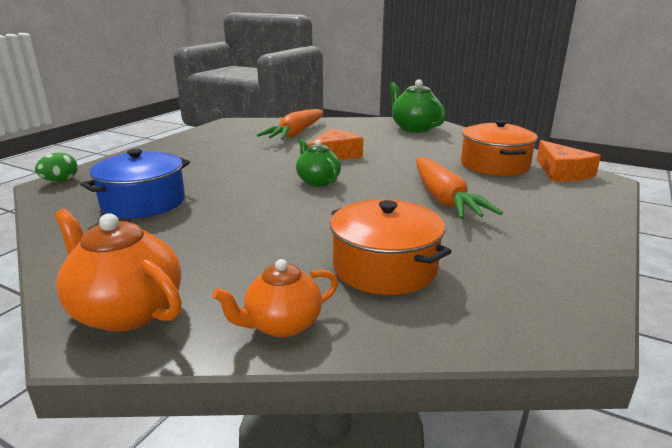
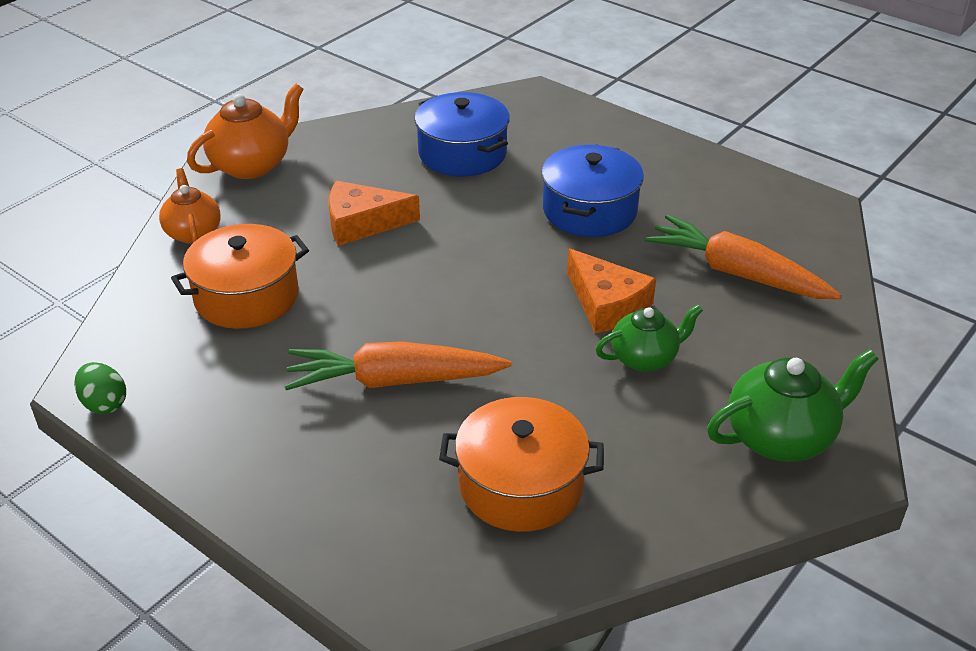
camera: 100 degrees right, 15 degrees up
green egg [35,152,78,182] -> green egg moved to [74,362,126,414]
green teapot [296,138,341,187] -> green teapot moved to [596,304,703,372]
orange cheese [536,140,601,181] -> orange cheese moved to [329,181,420,246]
none -> blue pot [542,145,644,237]

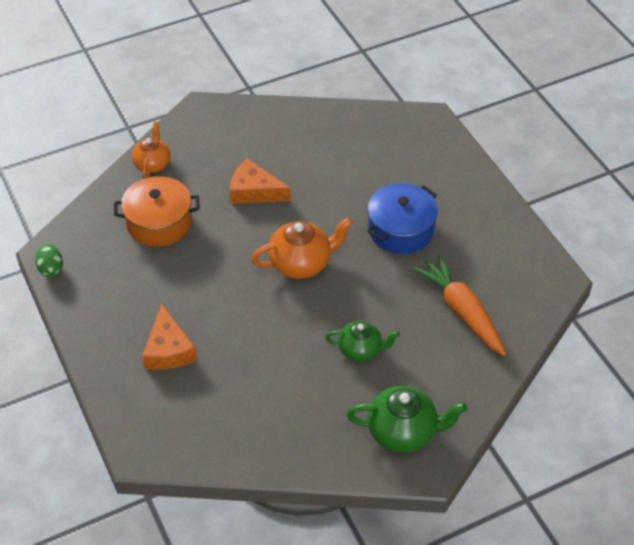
camera: 25 degrees right, 10 degrees up
orange teapot [187,84,304,179] -> orange teapot moved to [251,218,352,279]
orange carrot [284,341,512,390] -> none
blue pot [414,92,510,176] -> none
orange pot [439,397,604,532] -> none
orange cheese [567,248,656,333] -> orange cheese moved to [142,303,197,370]

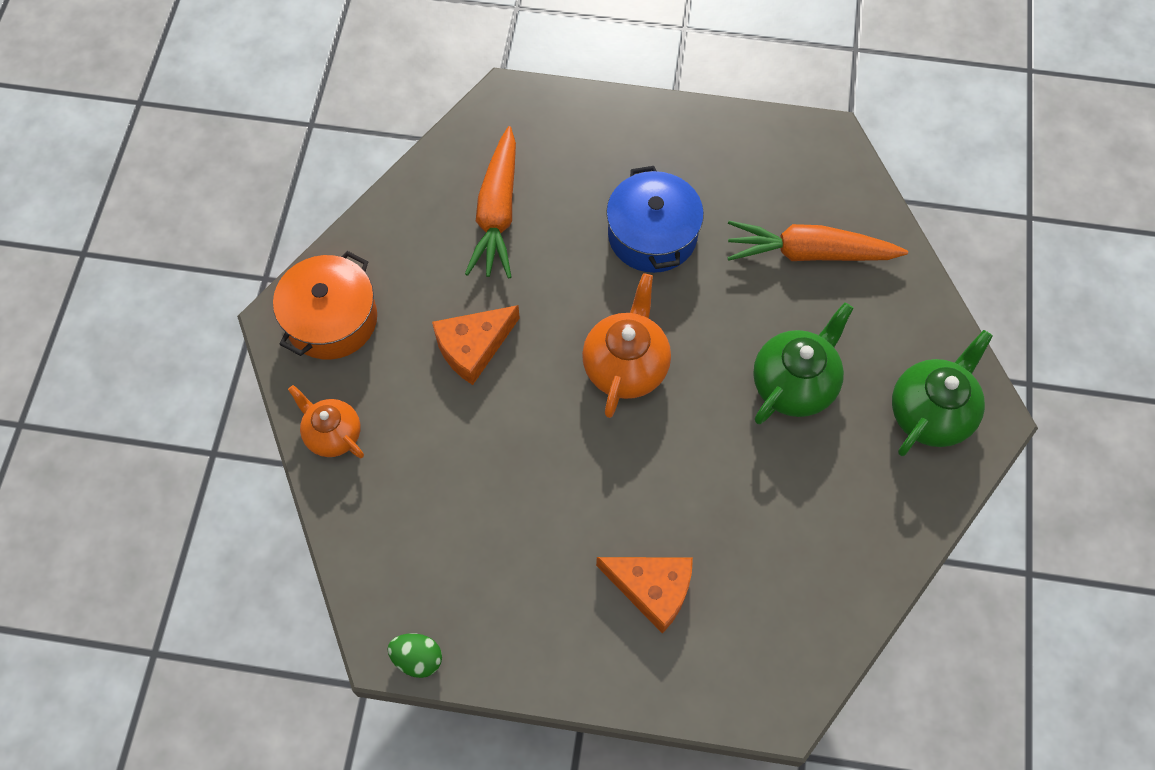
camera: 55 degrees left, 15 degrees up
orange pot [114,176,200,247] -> orange pot moved to [273,251,377,360]
green teapot [325,321,400,362] -> green teapot [753,302,853,424], size x1.51
none -> orange carrot [465,126,516,278]

